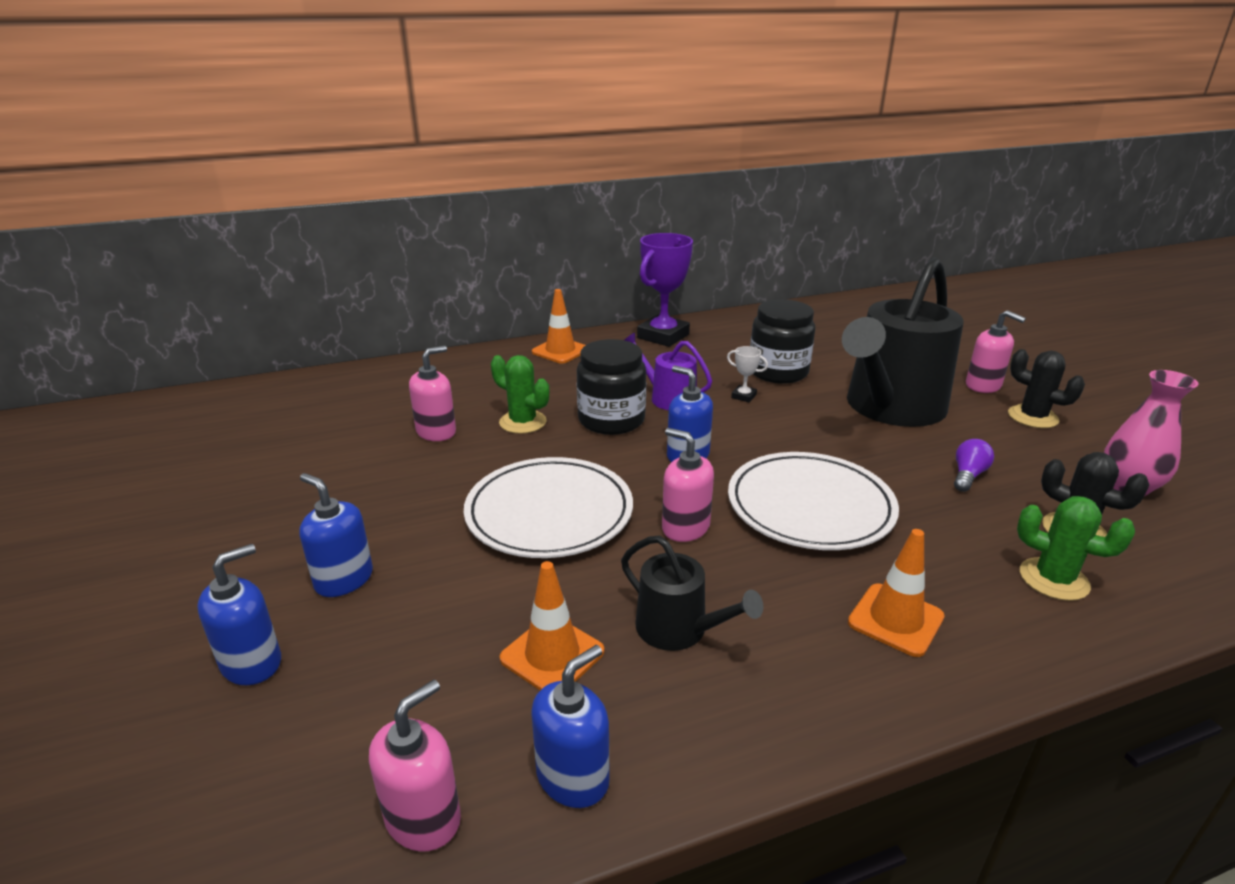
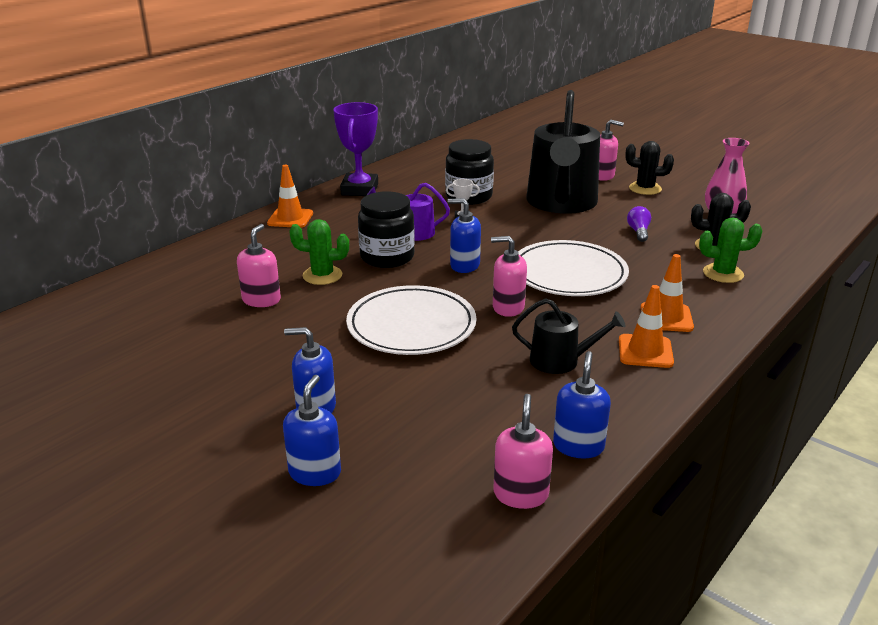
camera: 30 degrees left, 0 degrees up
orange traffic cone [500,561,604,690] -> orange traffic cone moved to [619,285,674,368]

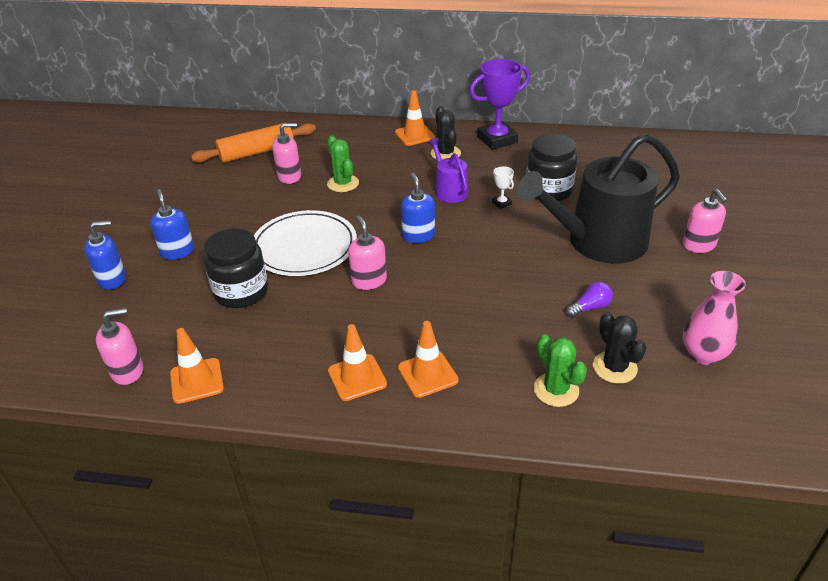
camera: 60 degrees right, 10 degrees up
black jar [358,191,415,268] -> black jar moved to [204,228,268,308]
black watering can [512,298,626,374] -> none
white plate [518,240,629,296] -> none
blue soap dispenser [553,351,611,458] -> orange traffic cone [170,328,224,404]
black cactus [625,141,674,195] -> black cactus moved to [431,106,461,160]
none -> orange rolling pin [191,123,316,163]

